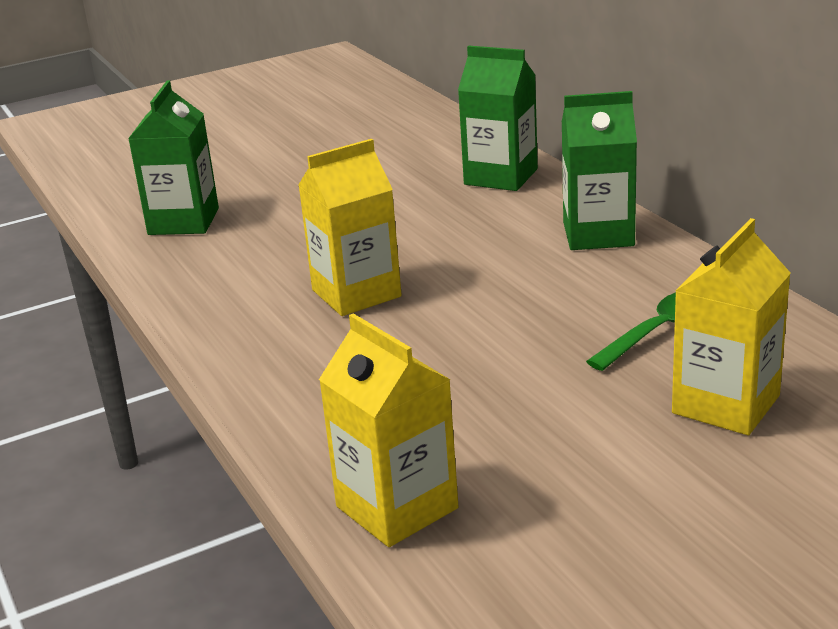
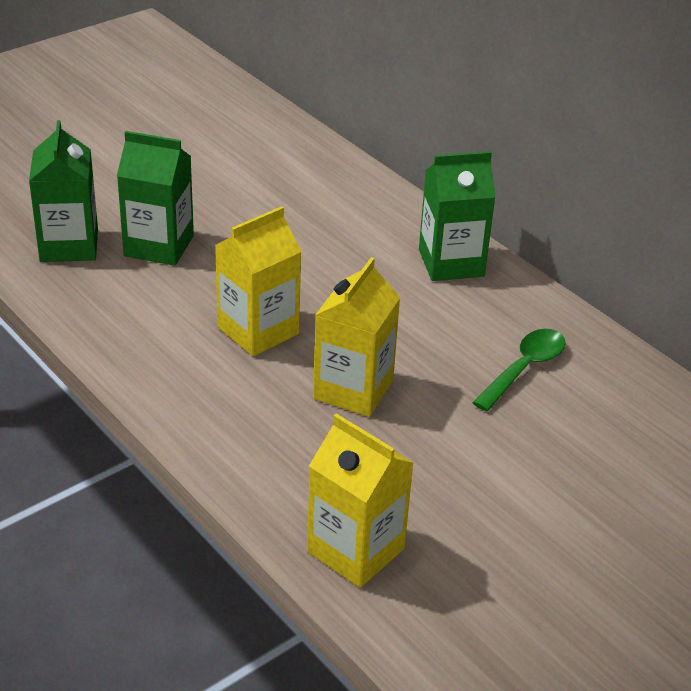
camera: 15 degrees left, 10 degrees up
green carton [458,45,538,191] -> green carton moved to [117,131,194,266]
yellow carton [672,218,791,435] -> yellow carton moved to [313,257,401,417]

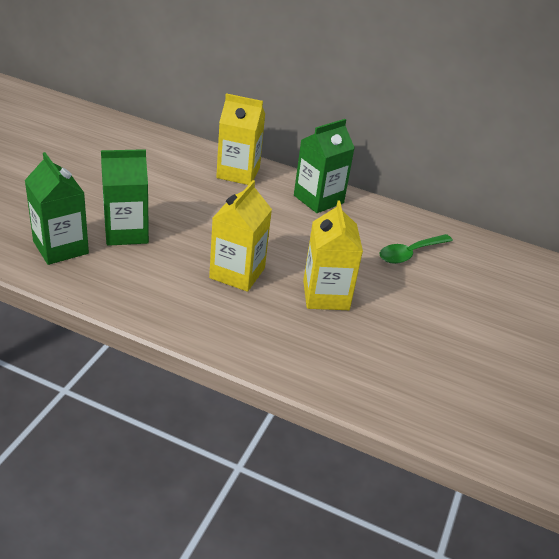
camera: 30 degrees left, 0 degrees up
yellow carton [307,414,413,588] -> yellow carton moved to [216,93,265,185]
green spoon [472,329,566,411] -> green spoon turned 135 degrees counterclockwise [380,234,453,264]

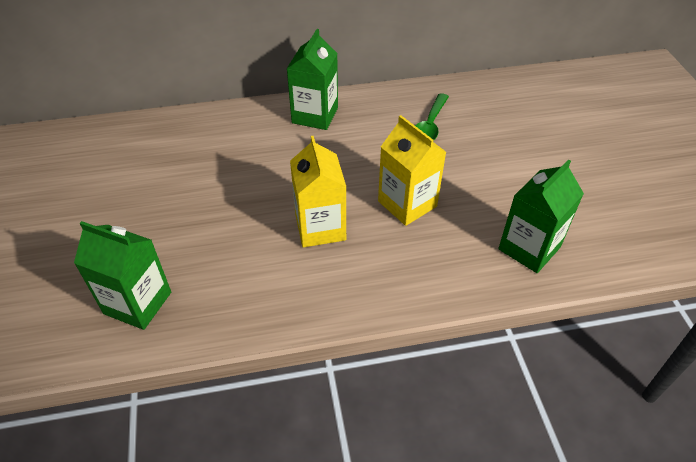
camera: 30 degrees left, 10 degrees up
green carton [101,149,149,246] -> green carton moved to [498,159,584,273]
yellow carton [216,93,265,185] -> none

